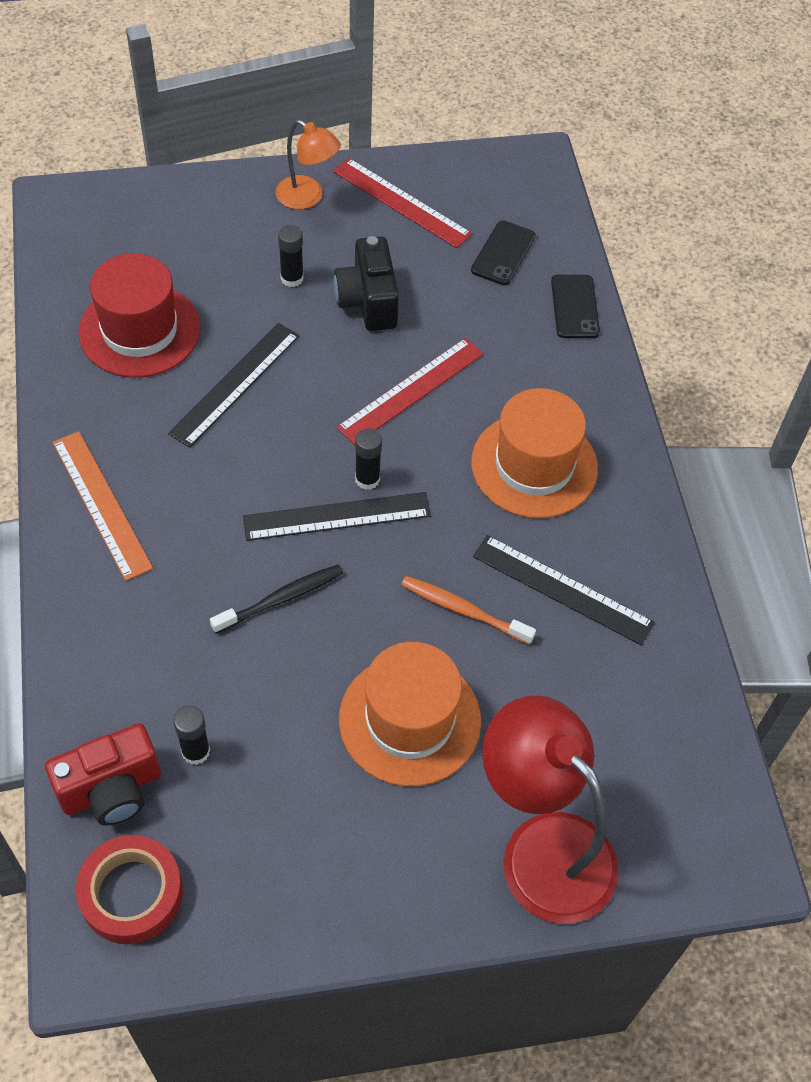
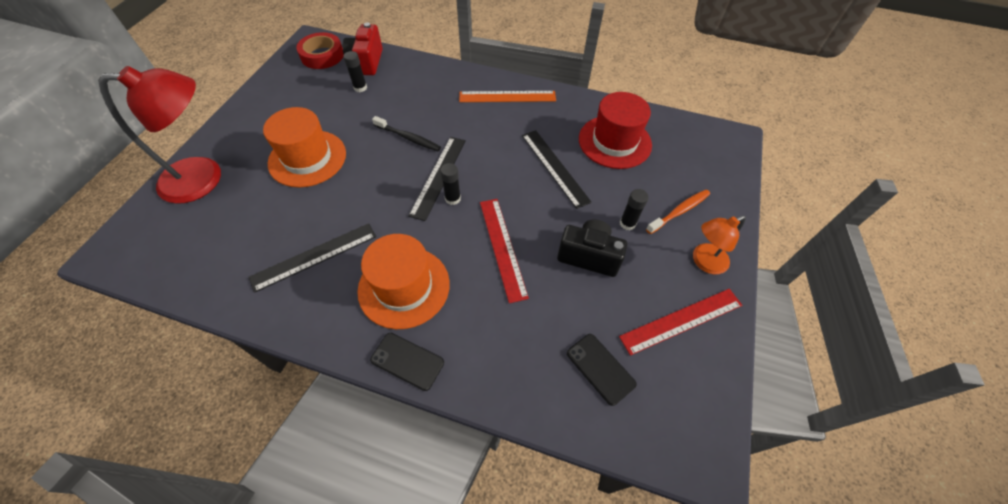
camera: 120 degrees right, 0 degrees up
black toothbrush [210,564,343,634] -> black toothbrush turned 60 degrees counterclockwise [372,116,441,151]
orange toothbrush [401,576,536,645] -> orange toothbrush moved to [646,190,710,234]
black phone [551,275,600,338] -> black phone moved to [370,333,444,391]

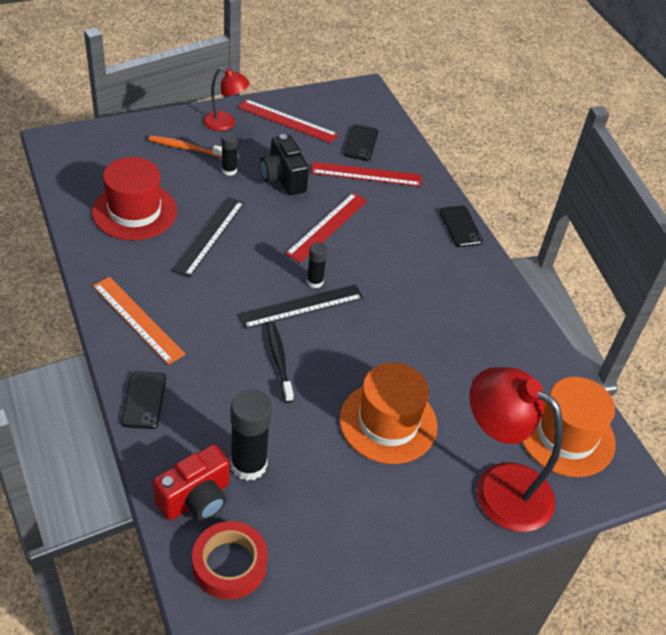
camera: 135 degrees left, 10 degrees down
black ruler [249,223,376,293] -> none
black glue stick [343,51,367,92] -> black glue stick [230,390,272,481], size x1.81
orange hat [357,234,450,329] -> orange hat moved to [522,377,616,477]
orange lamp [693,215,746,274] -> red lamp [203,68,250,131]
none -> black phone [121,371,166,429]
none -> red ruler [311,162,422,187]

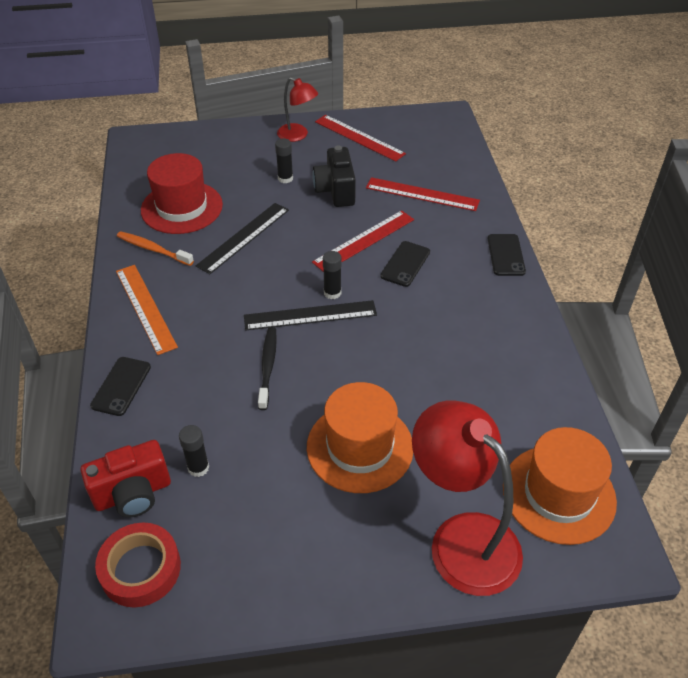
camera: 20 degrees right, 0 degrees up
orange toothbrush [148,135,222,158] -> orange toothbrush moved to [117,231,194,266]
black glue stick [230,390,272,481] -> black glue stick [179,425,209,477], size x0.55
black phone [344,124,379,161] -> black phone moved to [380,241,430,287]

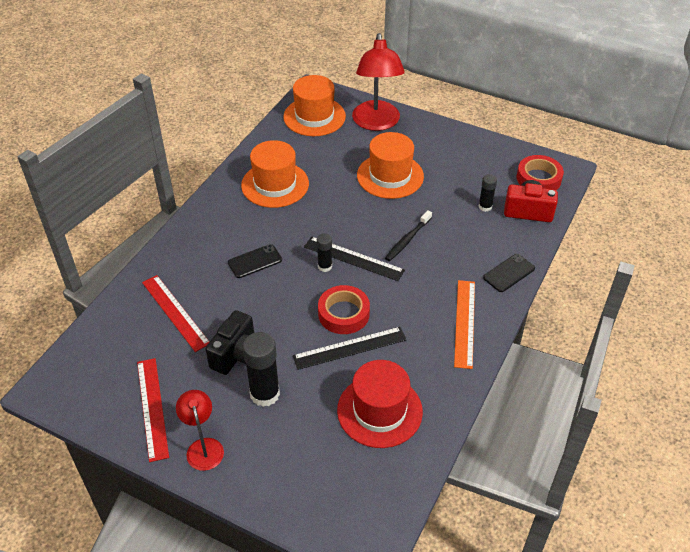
camera: 145 degrees left, 0 degrees up
orange toothbrush [117,231,194,266] -> none
black glue stick [275,138,293,183] -> black glue stick [243,332,280,407], size x1.81
red ruler [312,210,414,272] -> none
black phone [488,234,526,276] -> none
none -> orange hat [241,140,309,208]
none -> red tape [318,285,370,334]

